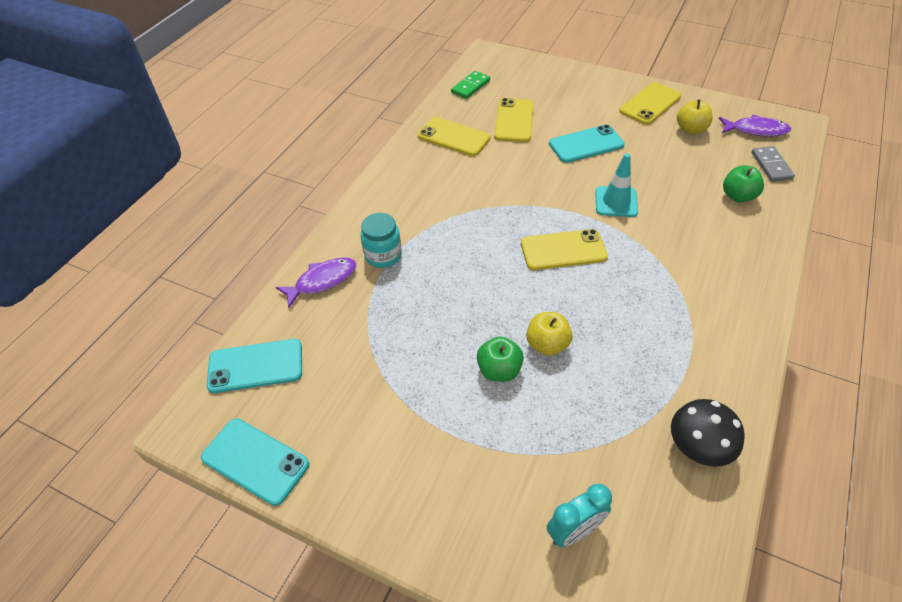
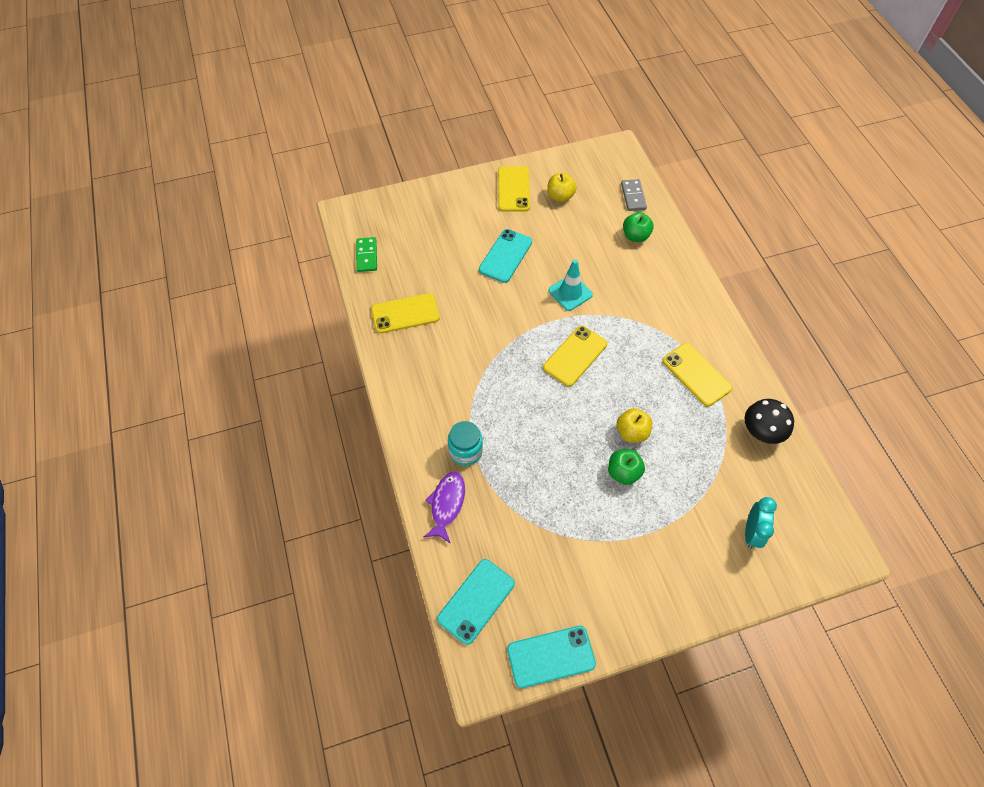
camera: 45 degrees left, 10 degrees up
yellow phone [494,98,534,142] -> yellow phone moved to [662,343,732,406]
purple fish [719,115,791,137] -> none
grey domino [752,146,795,182] -> grey domino turned 45 degrees clockwise [621,179,647,211]

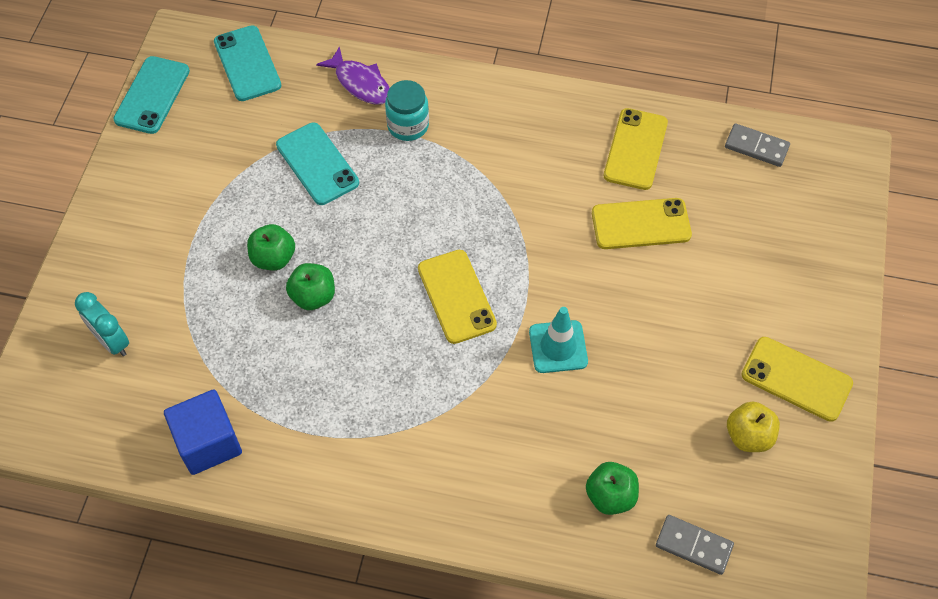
camera: 120 degrees right, 0 degrees up
green domino [356,237,377,272] -> grey domino [725,123,790,167]
turquoise phone [479,229,532,283] -> turquoise phone moved to [276,123,359,205]
yellow apple [617,408,652,443] -> green apple [286,263,335,310]
yellow phone [662,343,732,406] -> yellow phone moved to [592,198,692,249]
black mushroom [745,399,794,444] -> blue cube [164,389,242,475]

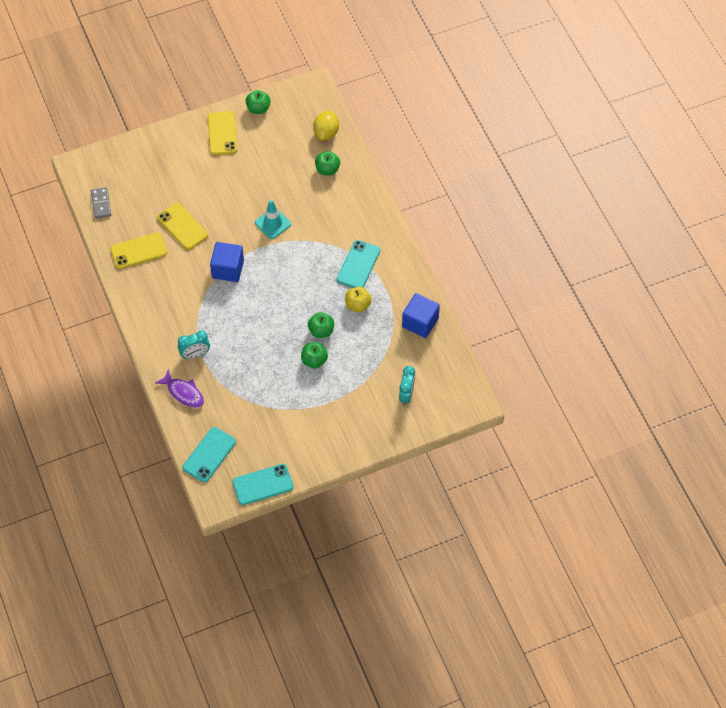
camera: 125 degrees left, 0 degrees up
turquoise phone [276,123,359,205] -> turquoise phone moved to [337,240,380,288]
purple fish [316,46,389,105] -> purple fish turned 120 degrees clockwise [155,369,204,408]
turquoise jar [385,80,429,141] -> turquoise clock [178,331,210,359]
yellow phone [418,250,497,344] -> none
grey domino [656,515,734,575] -> yellow lemon [313,111,339,141]
yellow apple [727,401,780,452] -> yellow apple moved to [345,287,372,312]
none -> blue cube [210,242,244,282]
none -> green apple [246,90,270,114]

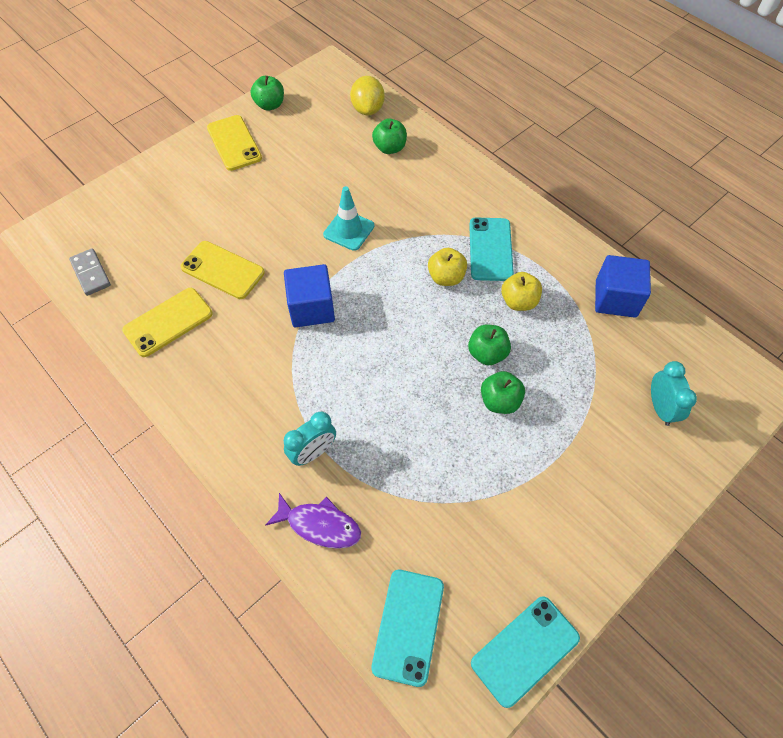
camera: 20 degrees left, 0 degrees up
none -> yellow apple [428,248,467,286]

